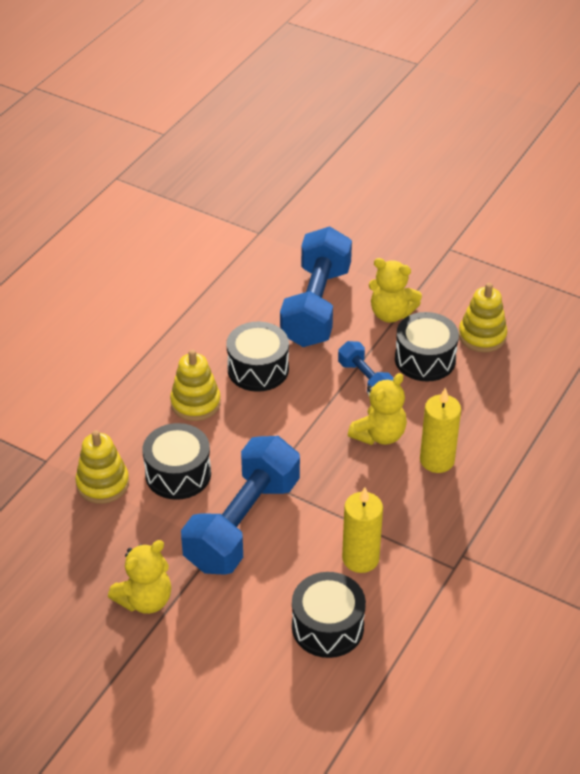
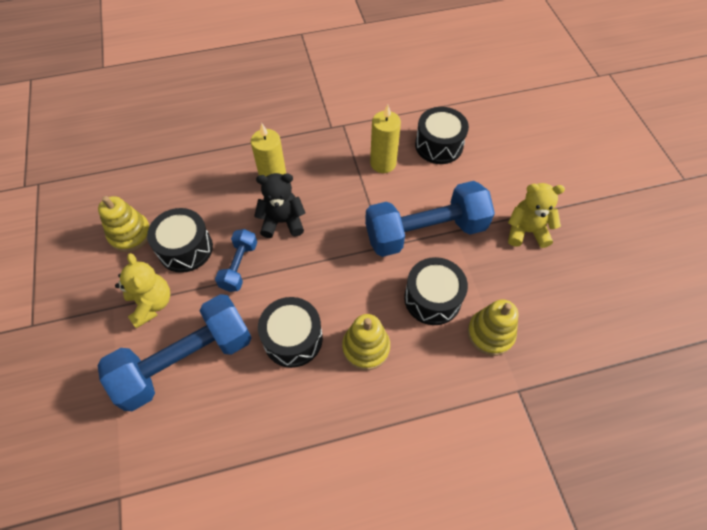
camera: 135 degrees left, 15 degrees up
yellow teddy bear [348,373,407,445] -> black teddy bear [254,173,305,238]

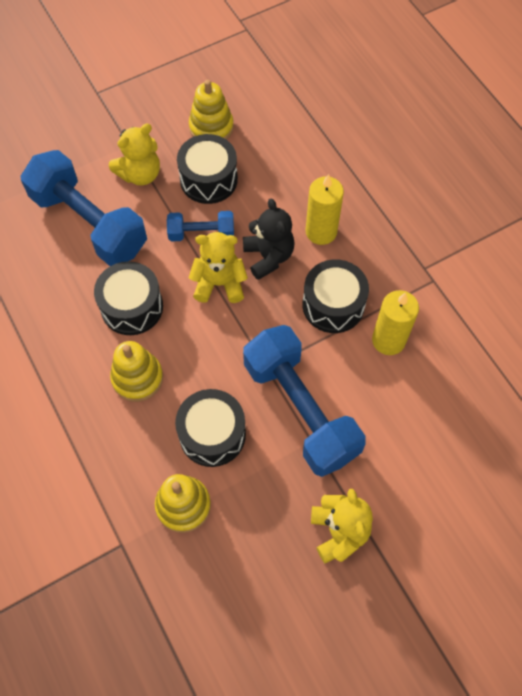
camera: 75 degrees right, 5 degrees up
black drum [415,107,469,164] -> black drum moved to [303,259,369,333]
none -> yellow teddy bear [189,232,248,303]

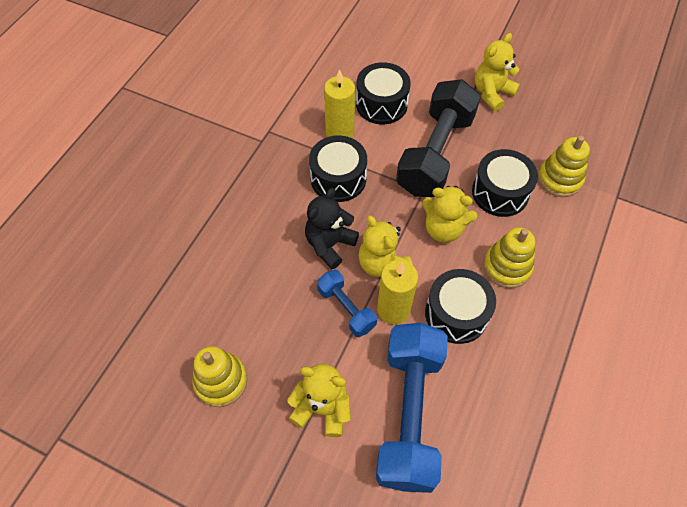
camera: 125 degrees left, 5 degrees down
black drum [177,134,238,204] -> black drum moved to [356,62,411,124]
blue dumbbell [243,325,366,477] -> black dumbbell [396,79,481,197]
yellow candle [306,174,344,245] -> yellow candle moved to [377,260,418,325]
none -> yellow teddy bear [422,186,477,243]

